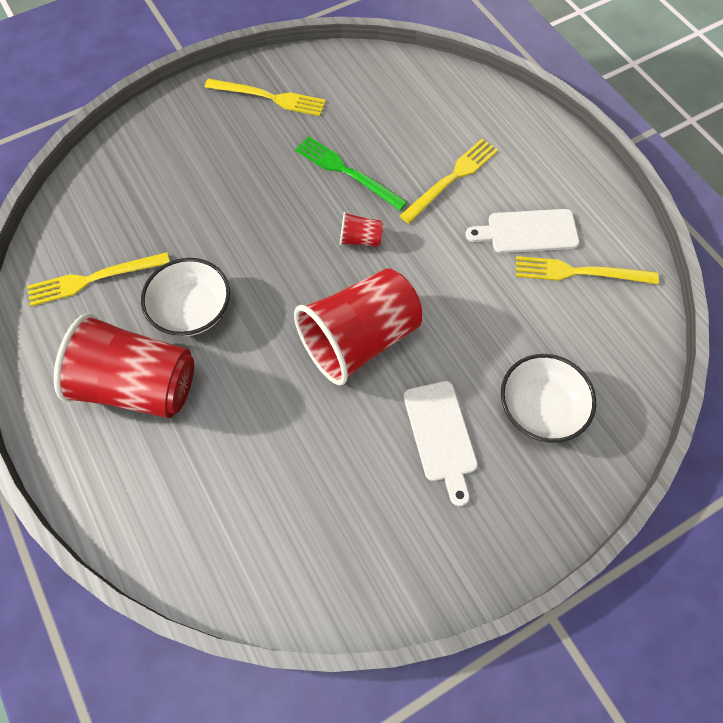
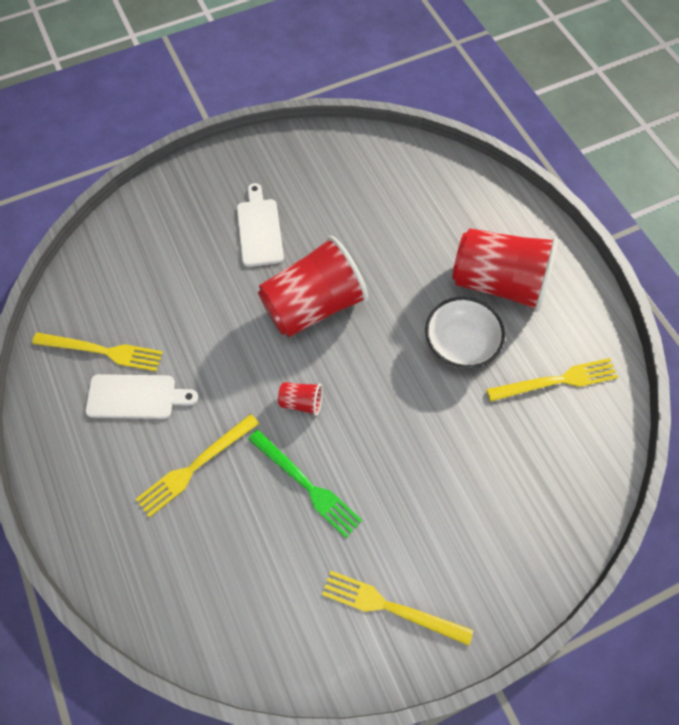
camera: 175 degrees left, 0 degrees up
white bowl [501,354,596,443] -> none

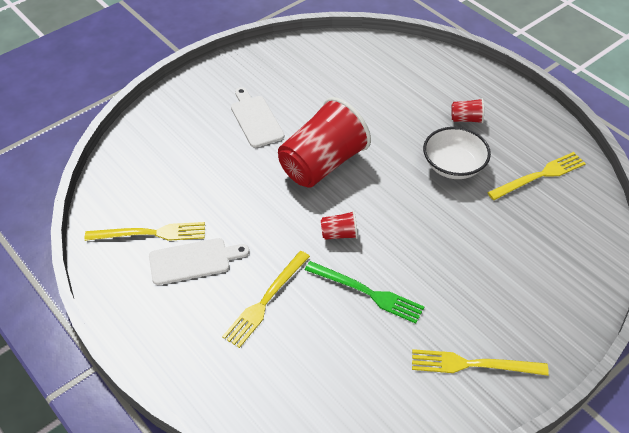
camera: 15 degrees left, 15 degrees down
red cup [453,228,558,312] -> red cup [451,98,484,124], size x0.41

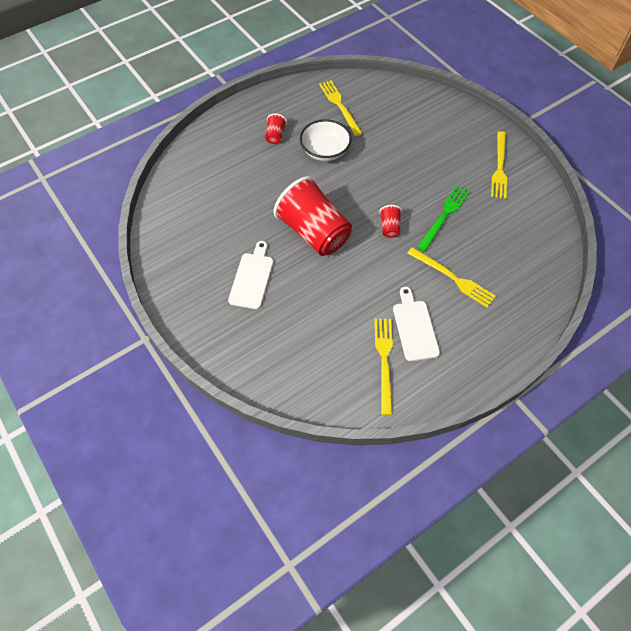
camera: 85 degrees left, 10 degrees up
white cutting board [231,87,284,148] -> white cutting board turned 120 degrees clockwise [228,241,273,309]

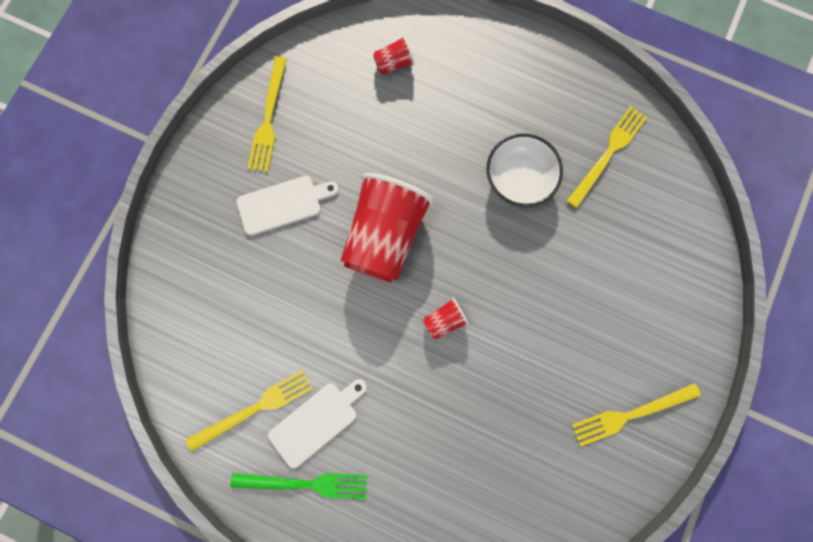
camera: 60 degrees right, 20 degrees up
red cup [265,113,287,144] -> red cup moved to [373,36,414,75]
yellow fork [407,247,496,308] -> yellow fork moved to [248,56,287,172]
green fork [417,186,470,252] -> green fork moved to [231,473,367,499]

